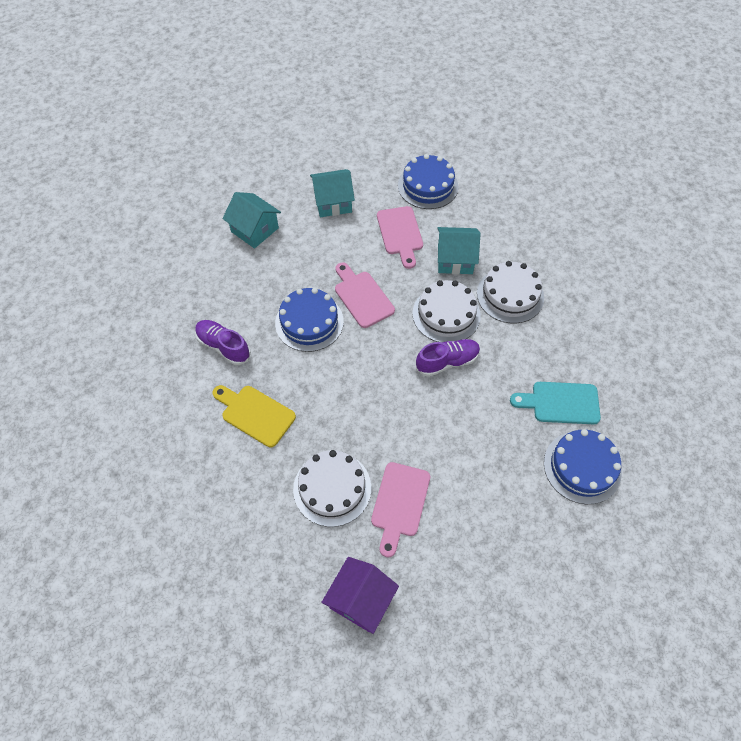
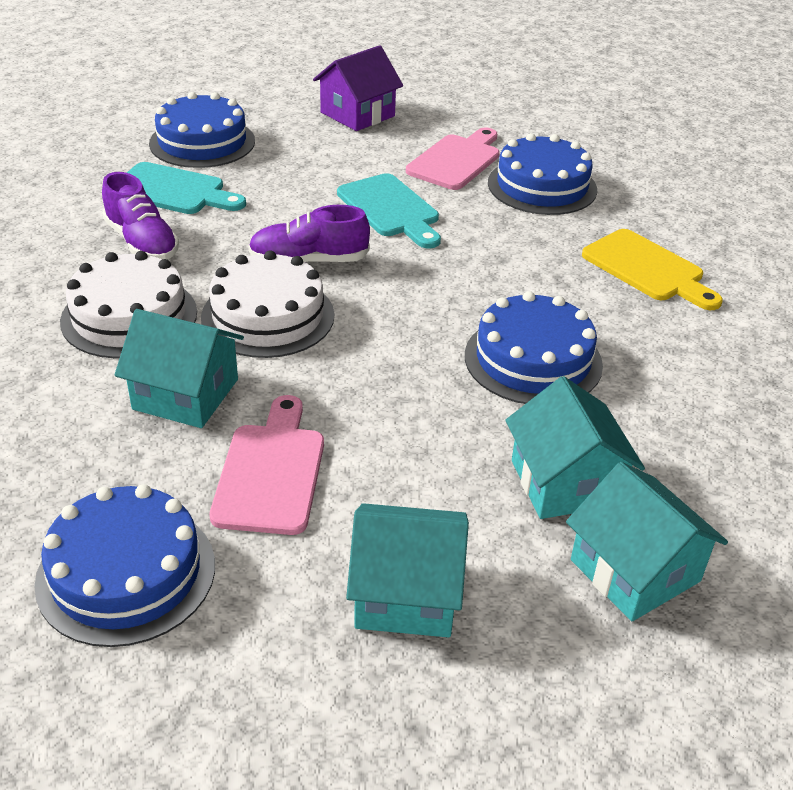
camera: 165 degrees left, 20 degrees down
purple shoe [195,320,251,365] -> purple shoe moved to [102,172,179,260]
white cake [293,450,371,527] -> blue cake [488,133,597,215]
purple house [321,557,399,634] -> purple house moved to [313,45,403,131]
pink cutting board [335,262,395,328] -> none
none -> turquoise cutting board [337,173,441,249]
none -> turquoise house [505,376,645,519]

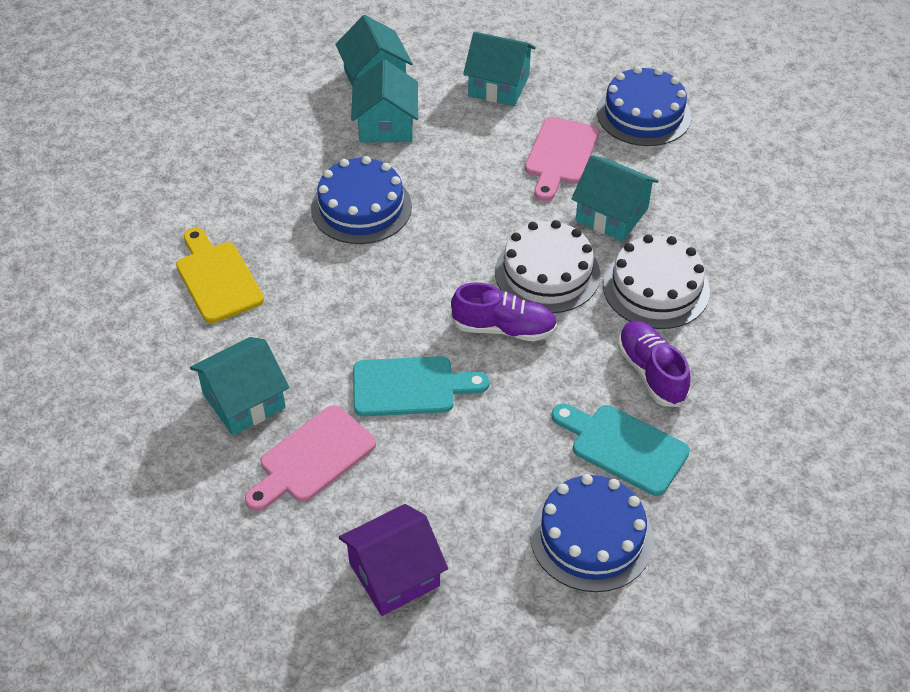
camera: 165 degrees left, 10 degrees up
turquoise cutting board [337,173,441,249] -> turquoise cutting board turned 105 degrees clockwise [353,356,489,416]
blue cake [488,133,597,215] -> turquoise house [190,337,289,435]

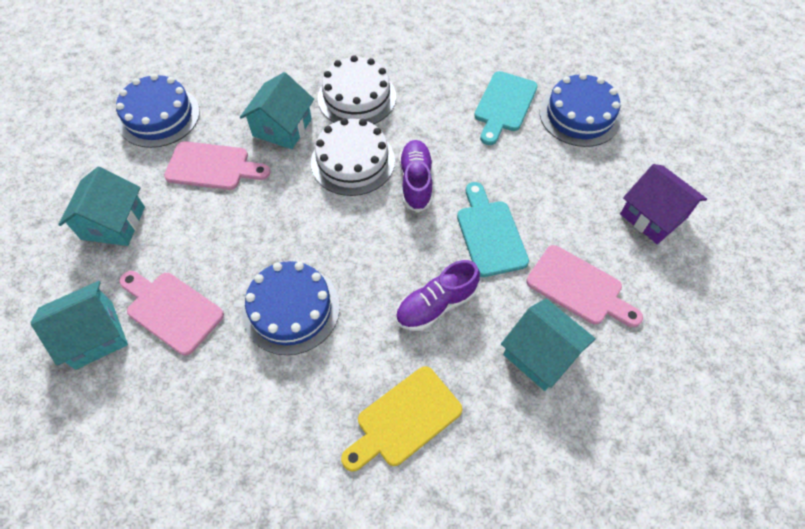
camera: 100 degrees left, 10 degrees up
turquoise house [351,59,418,143] -> pink cutting board [119,271,224,356]
purple shoe [618,321,690,407] -> purple shoe moved to [396,260,480,331]

